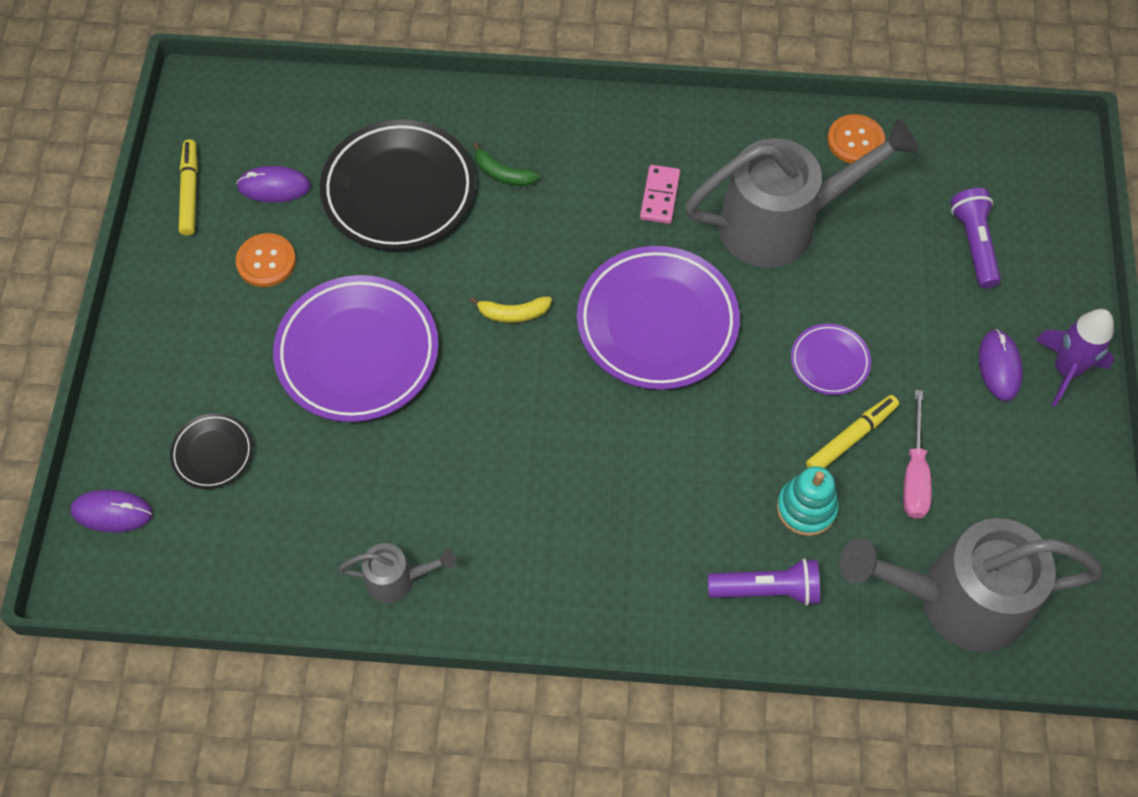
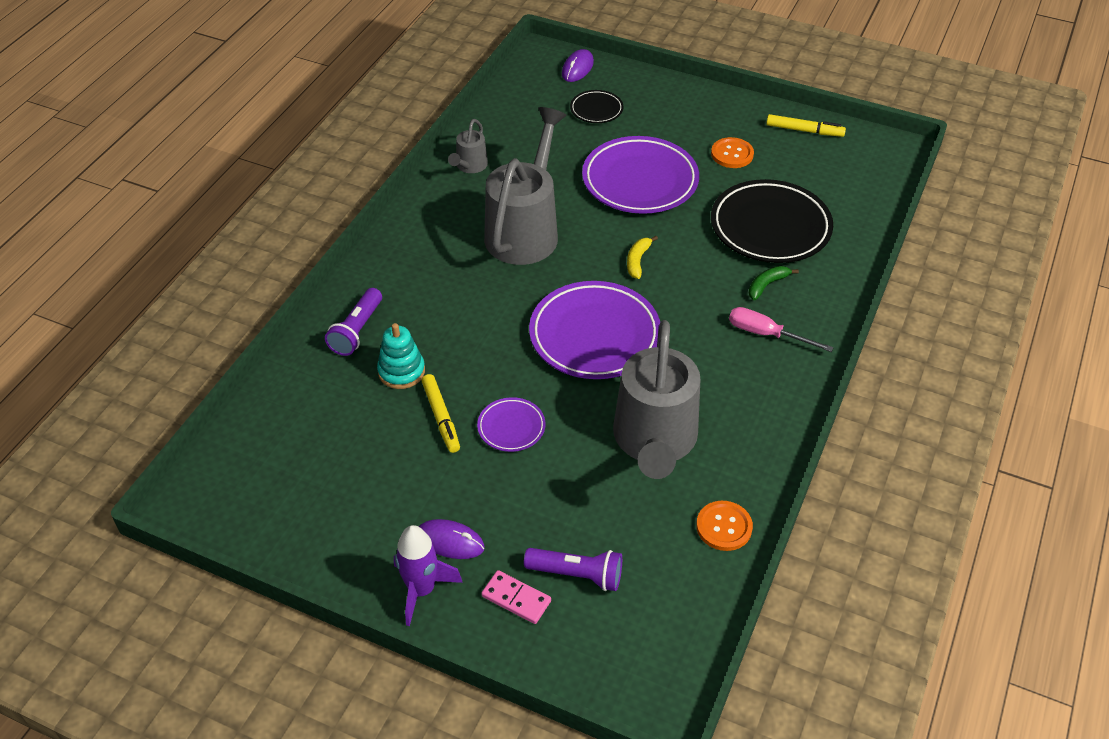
camera: 110 degrees right, 15 degrees down
purple mouse [236,166,311,203] -> none
pink domino [640,165,680,224] -> pink domino moved to [481,570,551,624]
grey watering can [840,518,1103,652] -> grey watering can moved to [484,107,567,265]
pink screwdriver [903,390,931,519] -> pink screwdriver moved to [729,307,834,352]

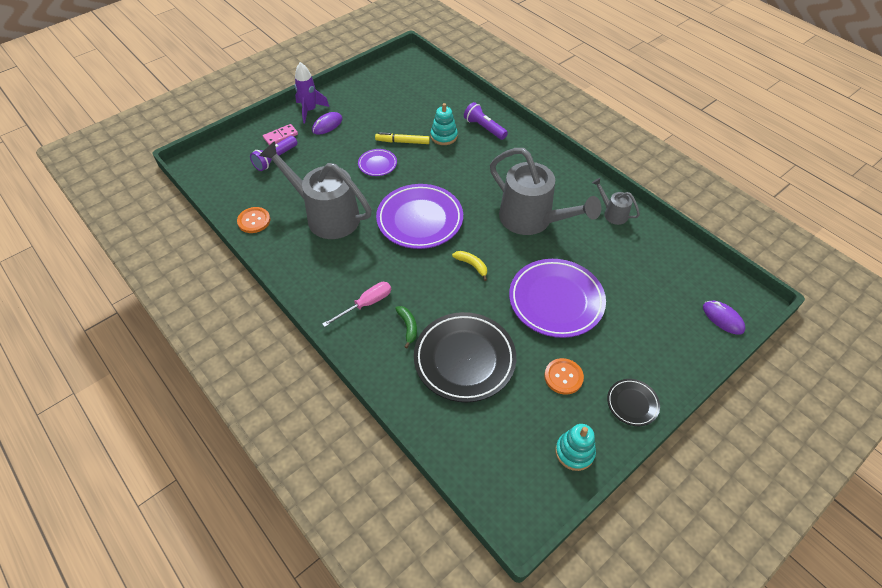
camera: 115 degrees right, 5 degrees up
black plate [570,90,623,123] -> black plate moved to [607,379,660,426]
yellow marker [766,114,846,137] -> turquoise stacking toy [555,424,596,471]

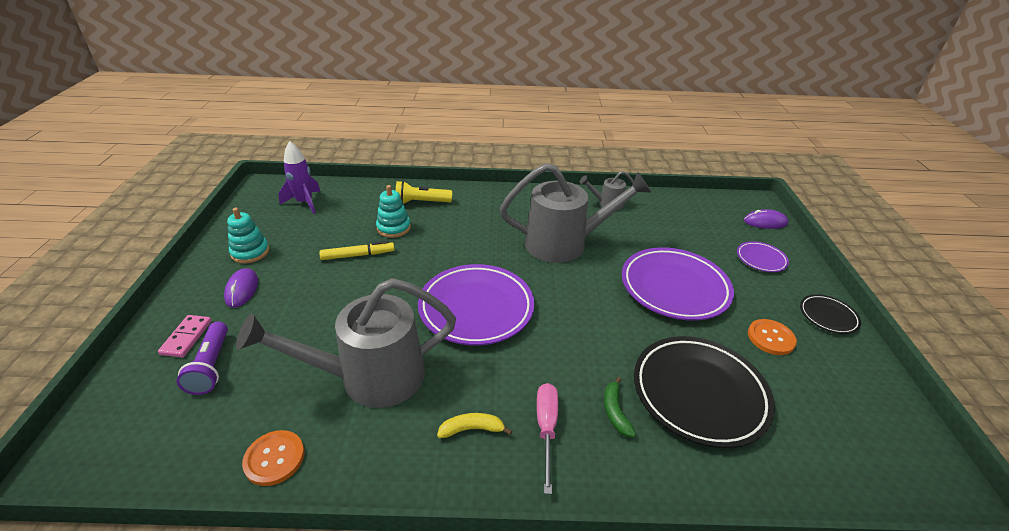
camera: 50 degrees left, 15 degrees down
purple rocket [294,62,329,123] -> purple rocket moved to [278,141,321,214]
purple plate [358,149,397,176] -> purple plate moved to [737,241,789,272]
yellow marker [375,132,430,144] -> yellow marker turned 150 degrees counterclockwise [319,241,395,260]
green banana [395,306,417,348] -> green banana turned 120 degrees counterclockwise [604,377,636,437]
yellow banana [452,251,487,281] -> yellow banana moved to [437,413,512,438]
purple flashlight [464,102,508,140] -> yellow flashlight [396,181,452,204]
turquoise stacking toy [555,424,596,471] -> turquoise stacking toy moved to [227,208,269,264]

